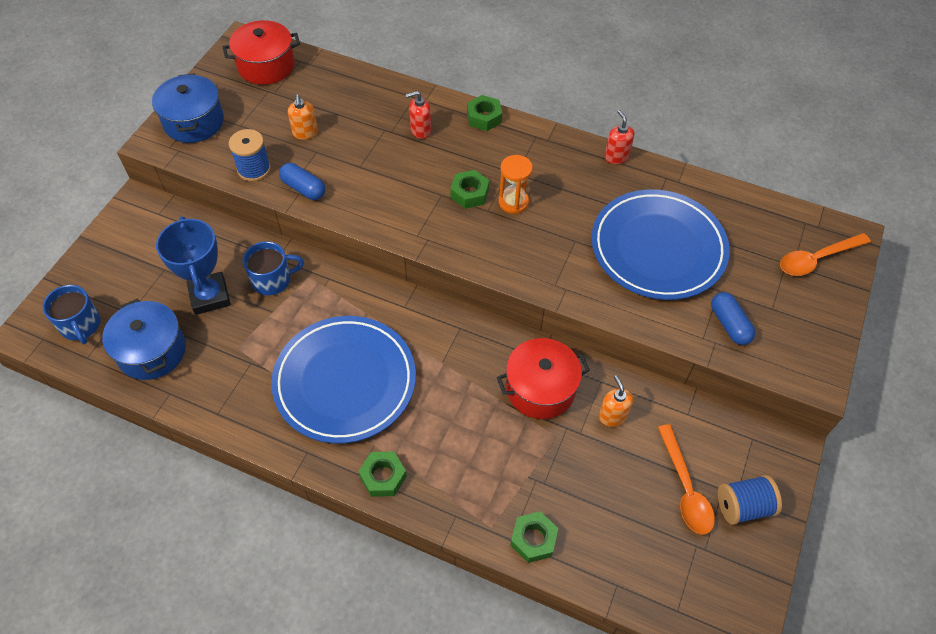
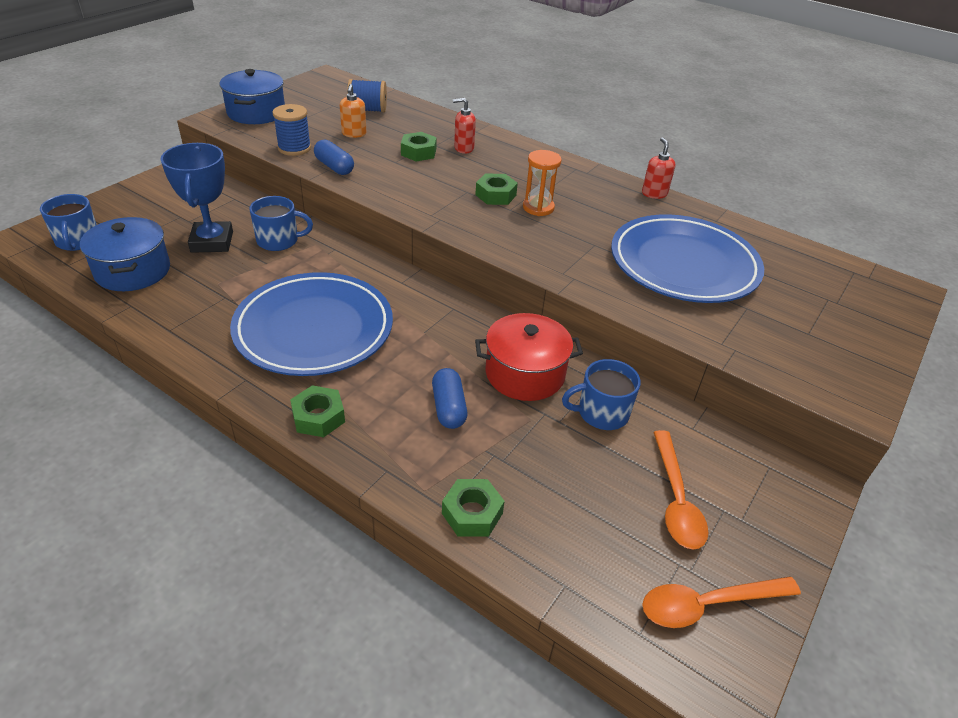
camera: 10 degrees right, 15 degrees down
red pot [223,20,300,85] -> none
green nut [467,95,502,131] -> green nut moved to [401,132,437,161]
orange soap dispenser [599,375,633,427] -> blue mug [562,359,641,430]
blue capsule [711,292,755,345] -> blue capsule moved to [432,368,467,429]
blue spool [718,475,782,525] -> blue spool moved to [347,79,387,113]
orange spoon [780,233,871,276] -> orange spoon moved to [642,577,801,628]

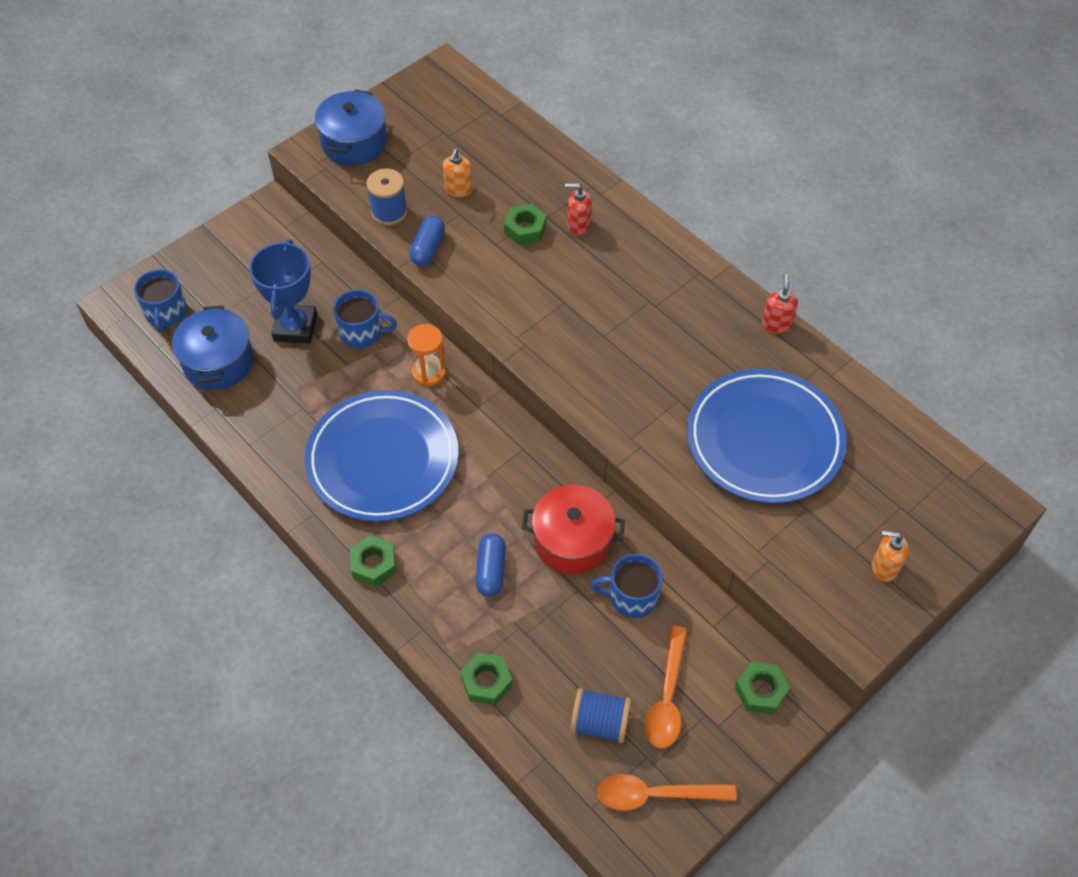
camera: 15 degrees right, 15 degrees up
blue capsule [314,139,354,175] -> blue capsule turned 45 degrees clockwise [409,216,445,266]
blue spool [347,79,387,113] -> blue spool moved to [570,688,631,744]
green nut [475,174,518,205] -> green nut moved to [735,662,790,714]
orange hourglass [523,150,562,216] -> orange hourglass moved to [407,324,446,386]
none -> orange soap dispenser [872,531,909,582]

